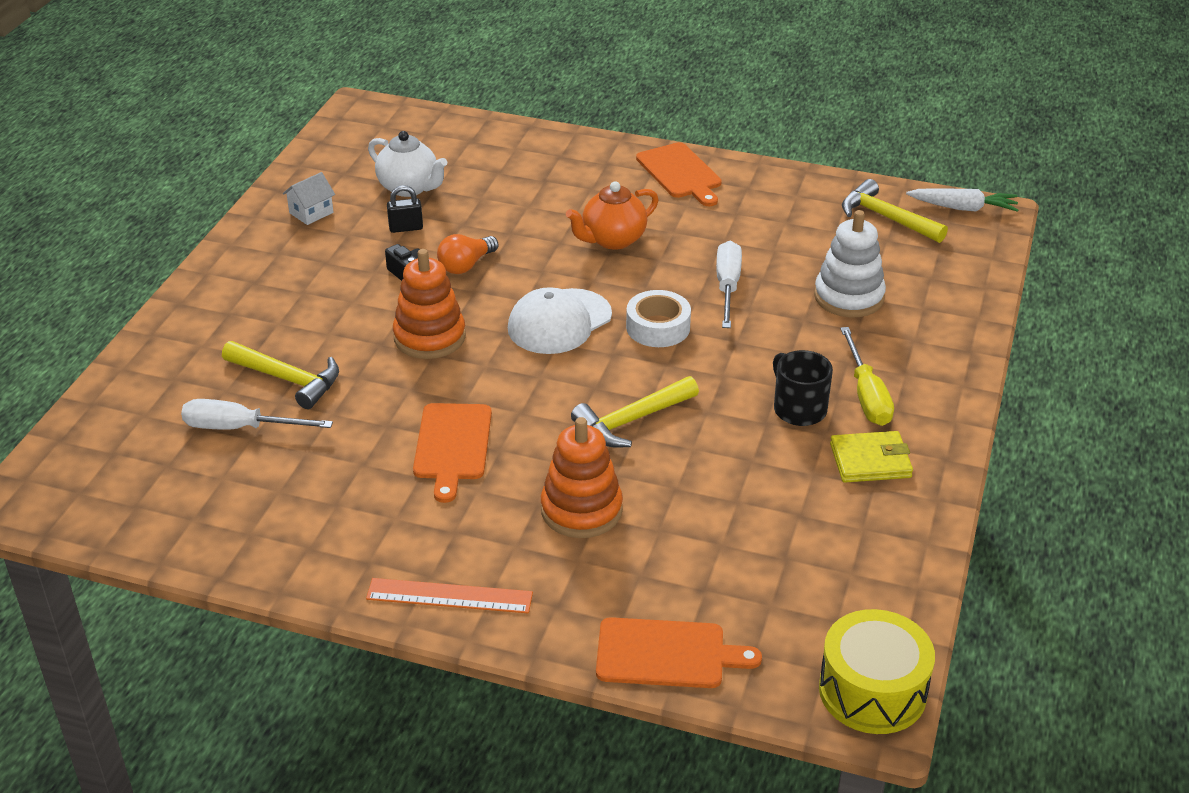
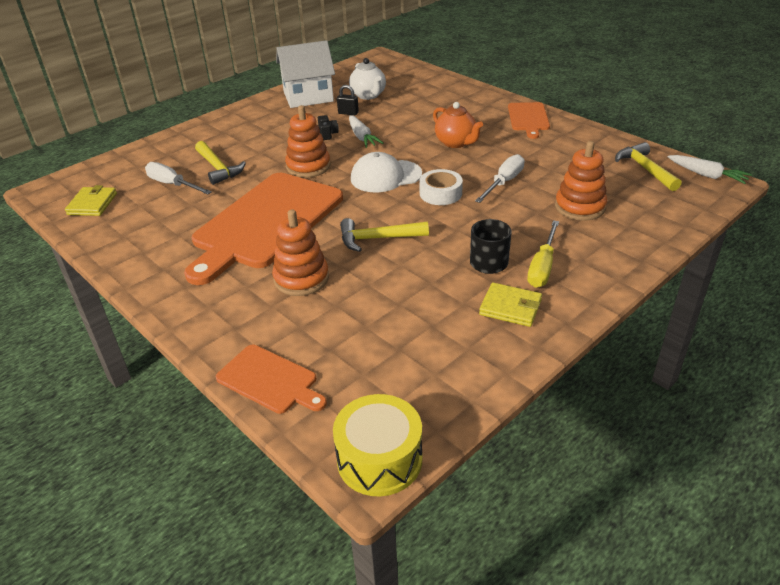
camera: 30 degrees right, 0 degrees up
white house [283,172,335,225] -> white house [276,40,335,108], size x2.31
orange ruler [366,578,533,613] -> none
orange cutting board [413,403,492,503] -> orange cutting board [184,173,343,285], size x2.08
orange light bulb [437,234,498,274] -> white carrot [349,115,383,148]
orange teapot [566,181,659,250] -> orange teapot turned 120 degrees counterclockwise [433,102,483,148]
white stacking toy [814,210,886,317] -> orange stacking toy [555,141,607,221]
none -> yellow wallet [65,185,117,216]

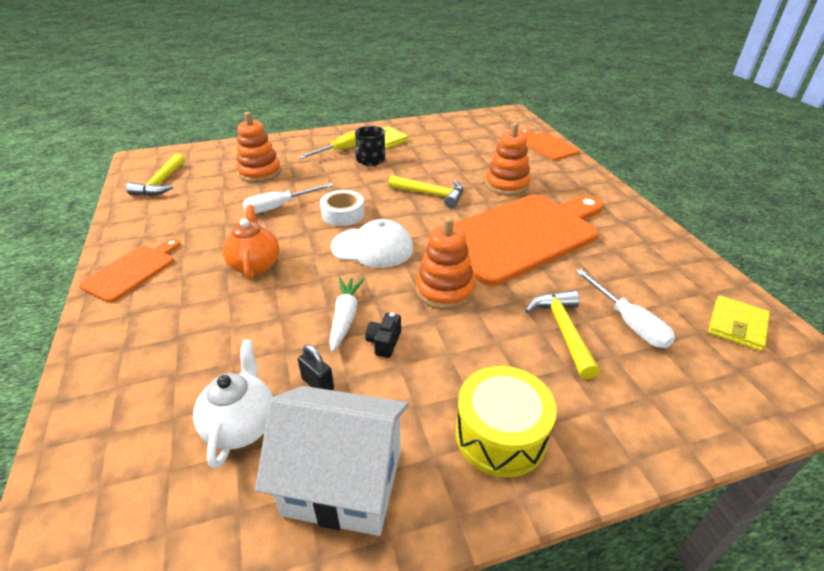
camera: 155 degrees left, 0 degrees up
yellow drum [333,394,422,496] -> yellow drum moved to [455,366,557,477]
white carrot [668,155,752,184] -> none

